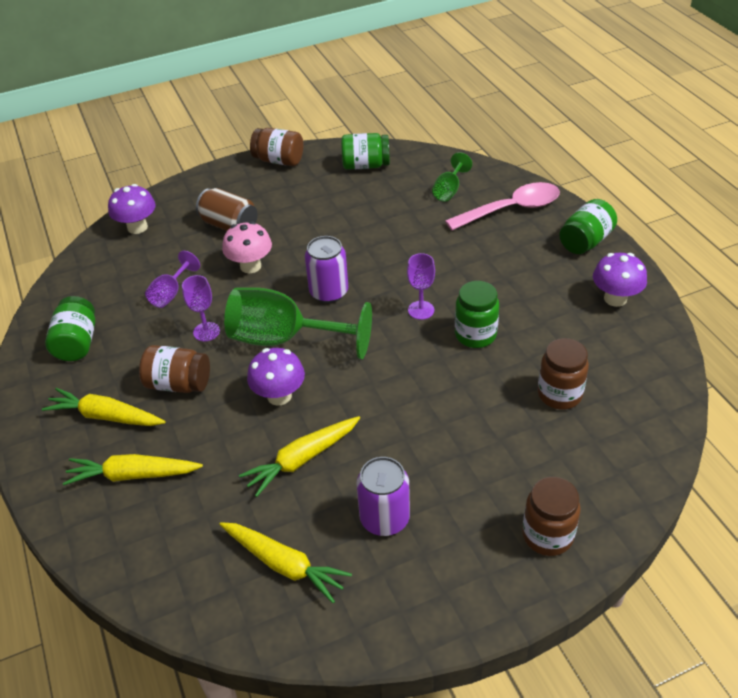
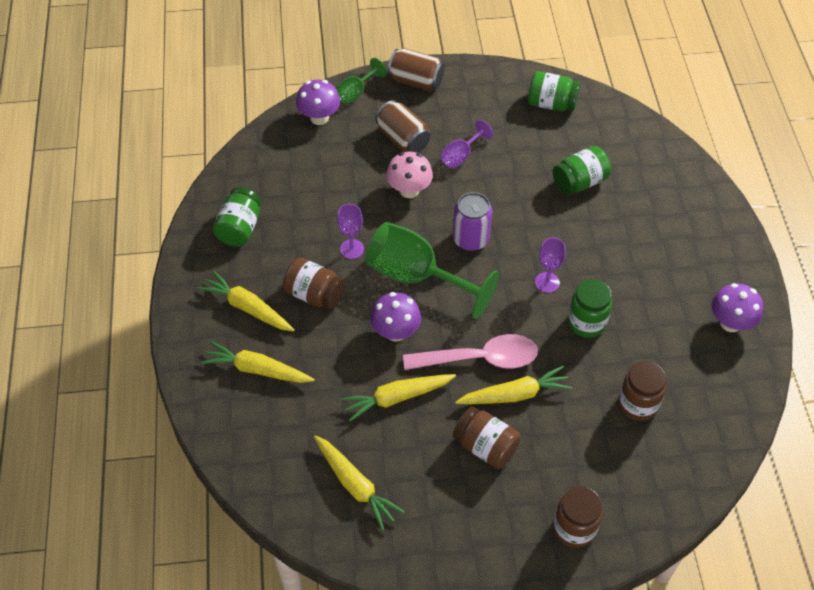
camera: 15 degrees right, 10 degrees up
purple goblet [145,251,200,308] -> purple goblet moved to [440,120,493,169]
brown jar [250,128,303,166] -> brown jar moved to [453,407,521,469]
purple can [357,457,410,536] -> none
green goblet [432,152,472,202] -> green goblet moved to [336,58,387,104]
pink spoon [445,182,560,230] -> pink spoon moved to [403,334,538,370]
green jar [559,199,617,254] -> green jar moved to [553,146,611,195]
none -> brown can [388,48,445,91]
none -> yellow carrot [455,366,572,404]

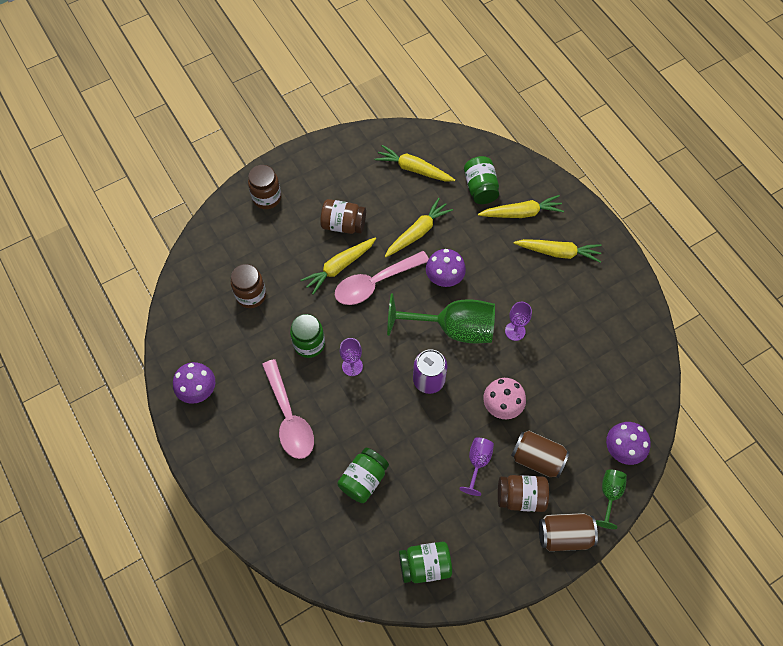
camera: 155 degrees right, 10 degrees up
green jar [213,187,261,246] -> green jar moved to [464,156,499,204]
brown jar [283,258,345,310] -> brown jar moved to [498,475,549,512]
none -> pink spoon [262,359,314,459]

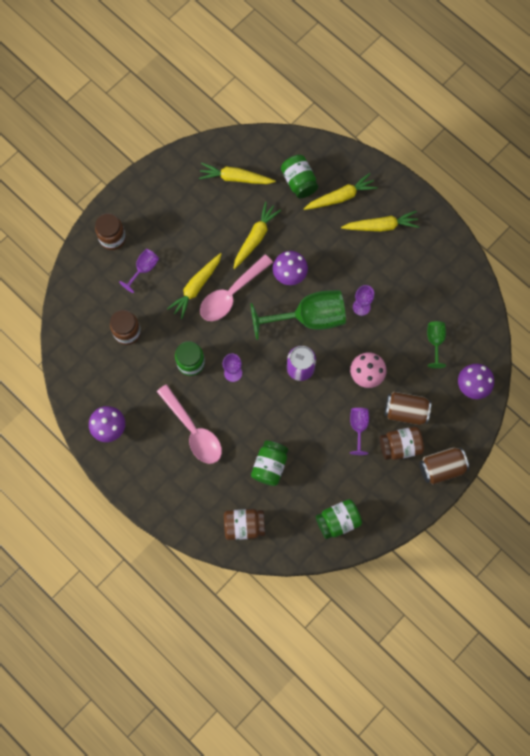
camera: 15 degrees left, 10 degrees up
brown jar [320,199,366,234] -> brown jar moved to [224,509,265,540]
green goblet [596,469,627,529] -> green goblet moved to [427,321,446,368]
none -> purple goblet [119,249,159,293]

